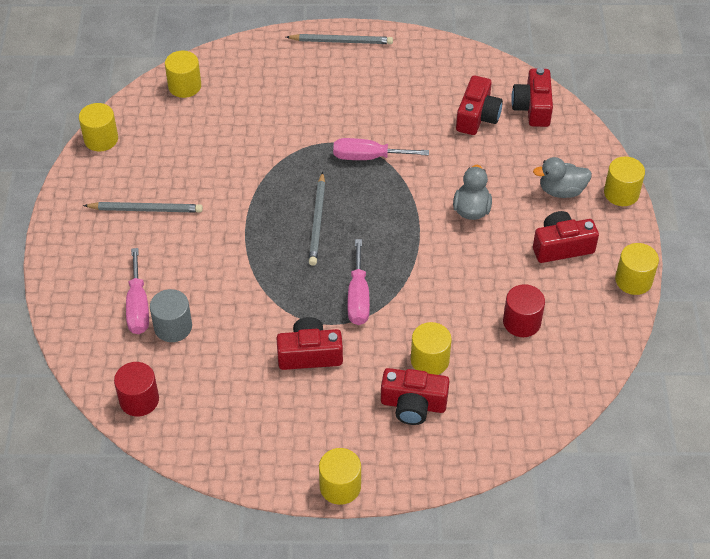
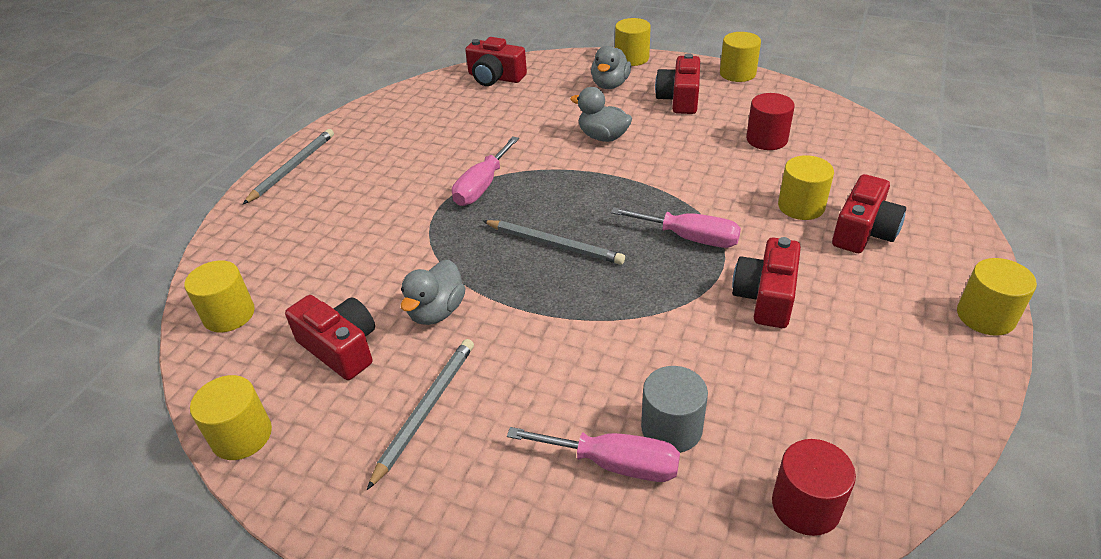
camera: 65 degrees left, 10 degrees down
red camera [456,76,503,135] -> red camera moved to [285,295,375,380]
none -> grey duck [401,260,466,325]

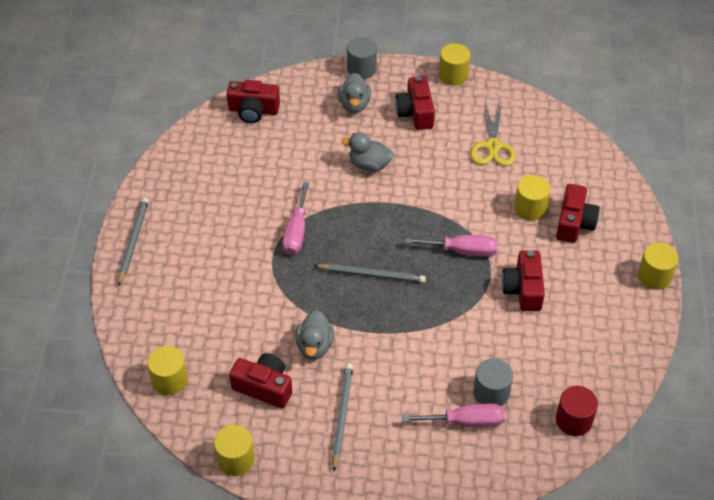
camera: 20 degrees left, 10 degrees up
yellow cylinder [615,18,651,66] -> grey cylinder [347,37,377,79]
red cylinder [746,93,795,150] -> yellow scissors [470,103,516,166]

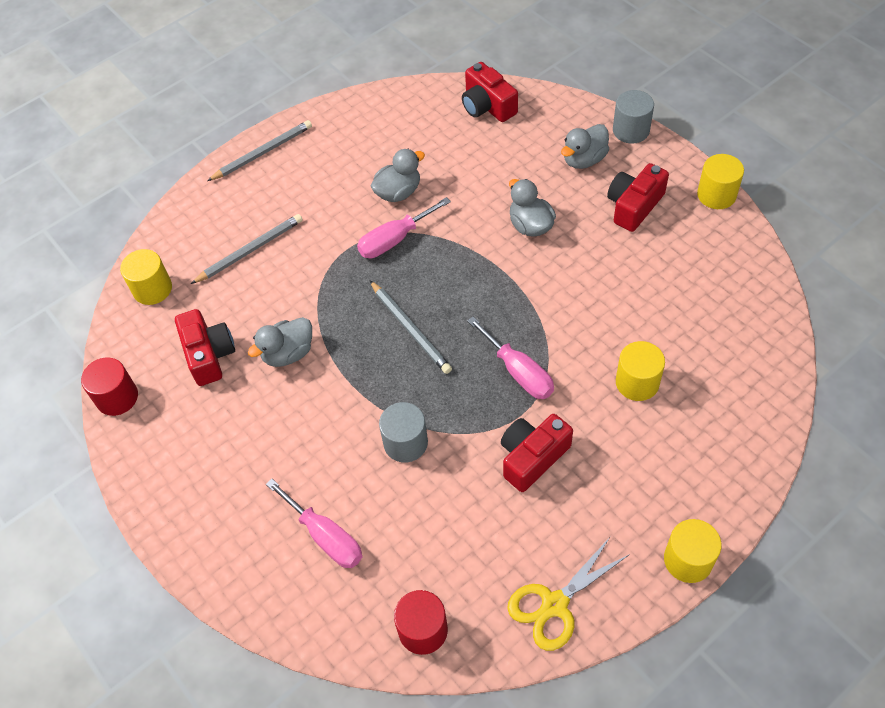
camera: 50 degrees right, 5 degrees up
yellow cylinder [214,425,255,476] -> red cylinder [81,358,138,416]
grey pencil [332,363,353,471] -> grey pencil moved to [191,214,303,284]
yellow scissors [470,103,516,166] -> yellow scissors moved to [507,536,630,651]
grey cylinder [473,358,513,406] -> grey cylinder moved to [379,402,428,463]
red camera [556,184,600,243] -> none
none -> grey duck [370,149,425,202]

